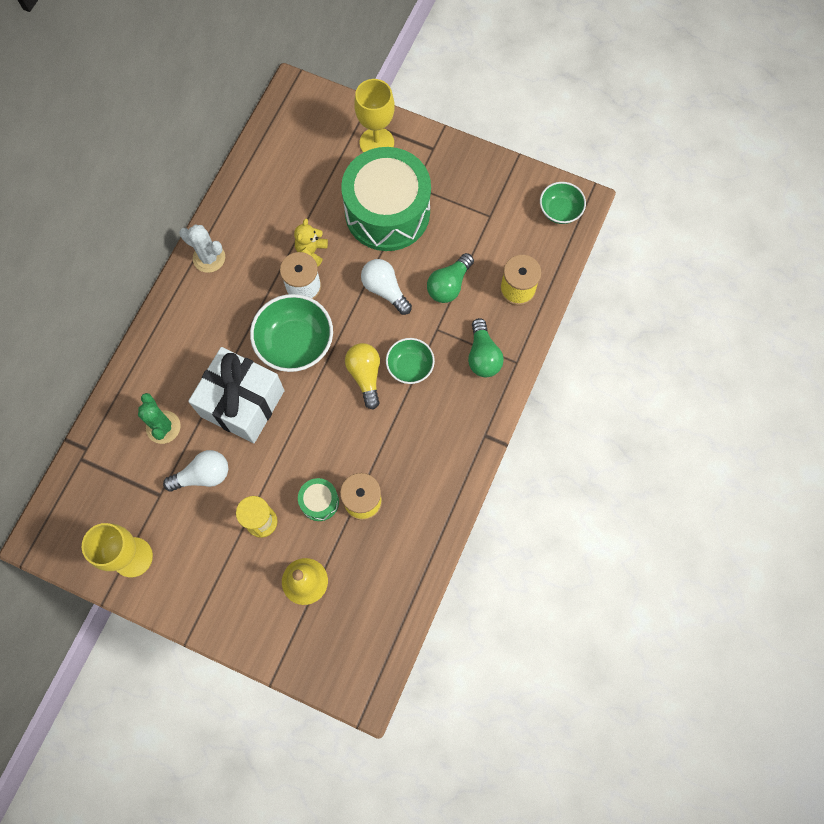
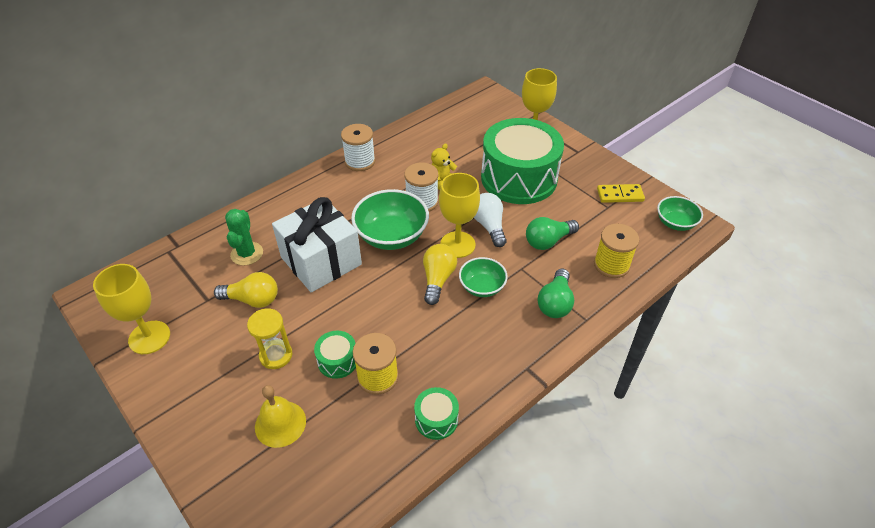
camera: 25 degrees right, 25 degrees down
white light bulb [163,450,228,492] -> yellow light bulb [214,272,278,308]
white cactus [179,225,225,273] -> white spool [341,124,375,171]
none -> green drum [414,387,459,440]
none -> yellow goblet [439,173,480,258]
none -> yellow domino [597,184,645,203]

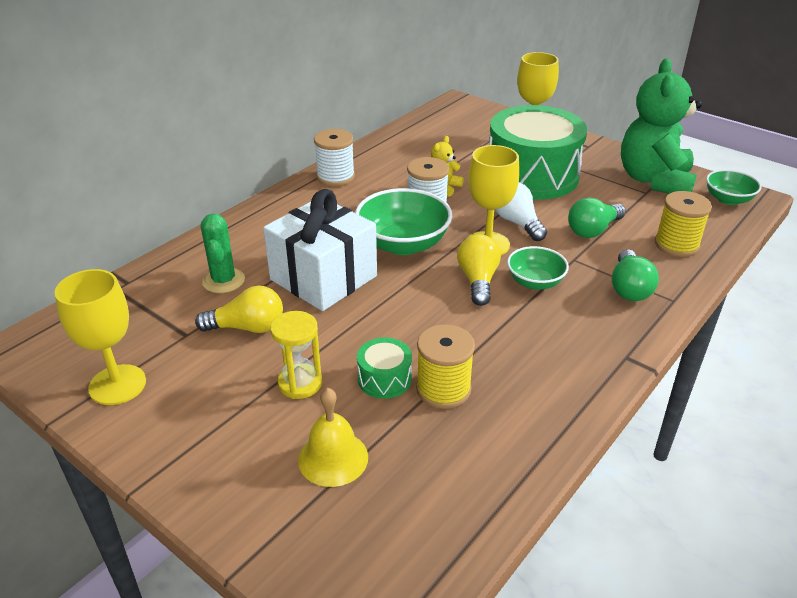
camera: 10 degrees left, 10 degrees down
green drum [414,387,459,440] -> none
yellow domino [597,184,645,203] -> green teddy bear [621,58,702,194]

